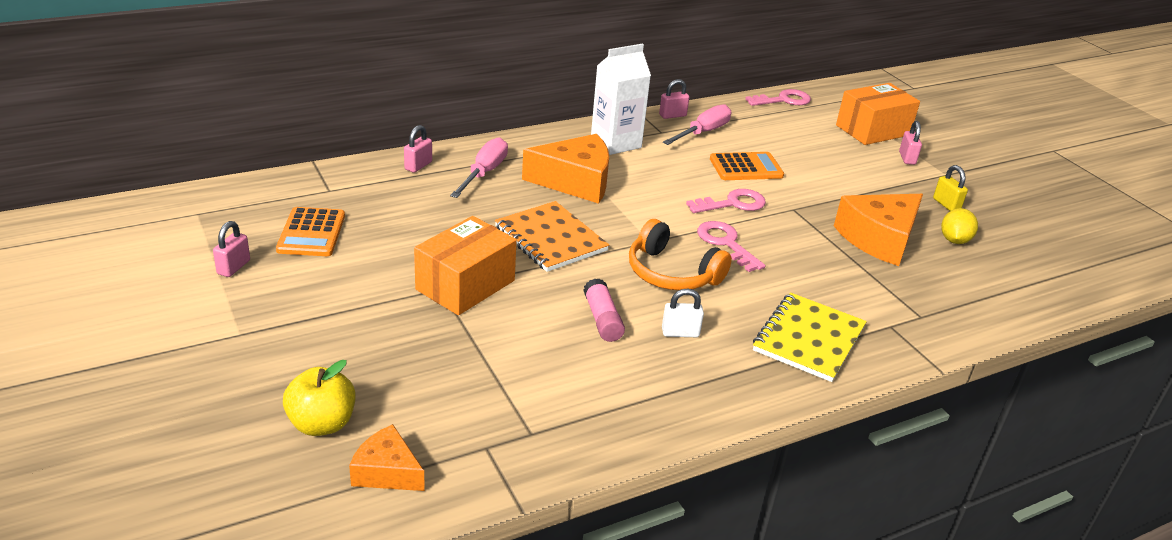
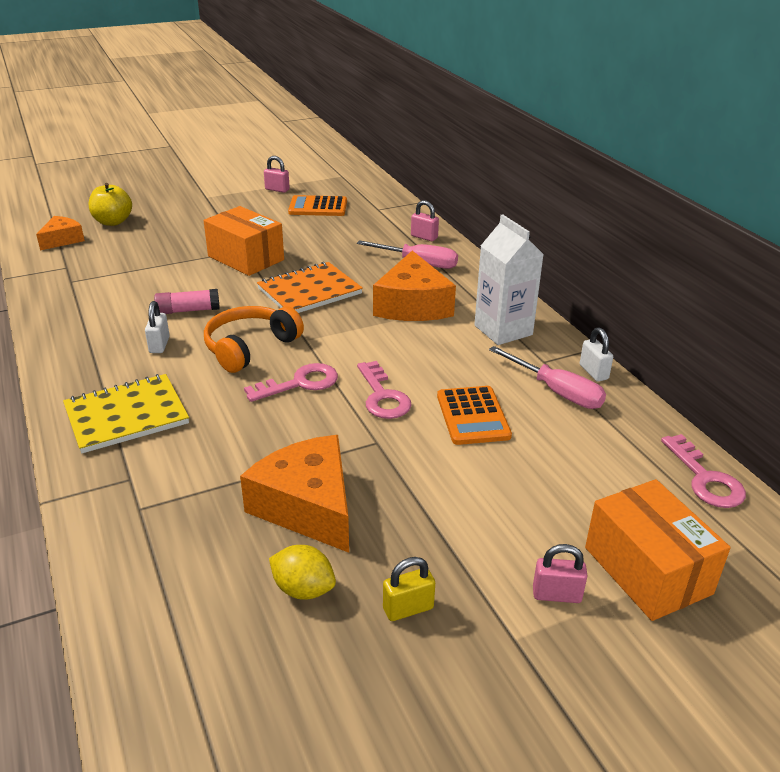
camera: 95 degrees right, 0 degrees up
pink padlock [659,79,690,119] -> white padlock [580,327,613,382]
yellow notebook [753,292,867,382] -> yellow notebook turned 60 degrees counterclockwise [63,374,189,453]

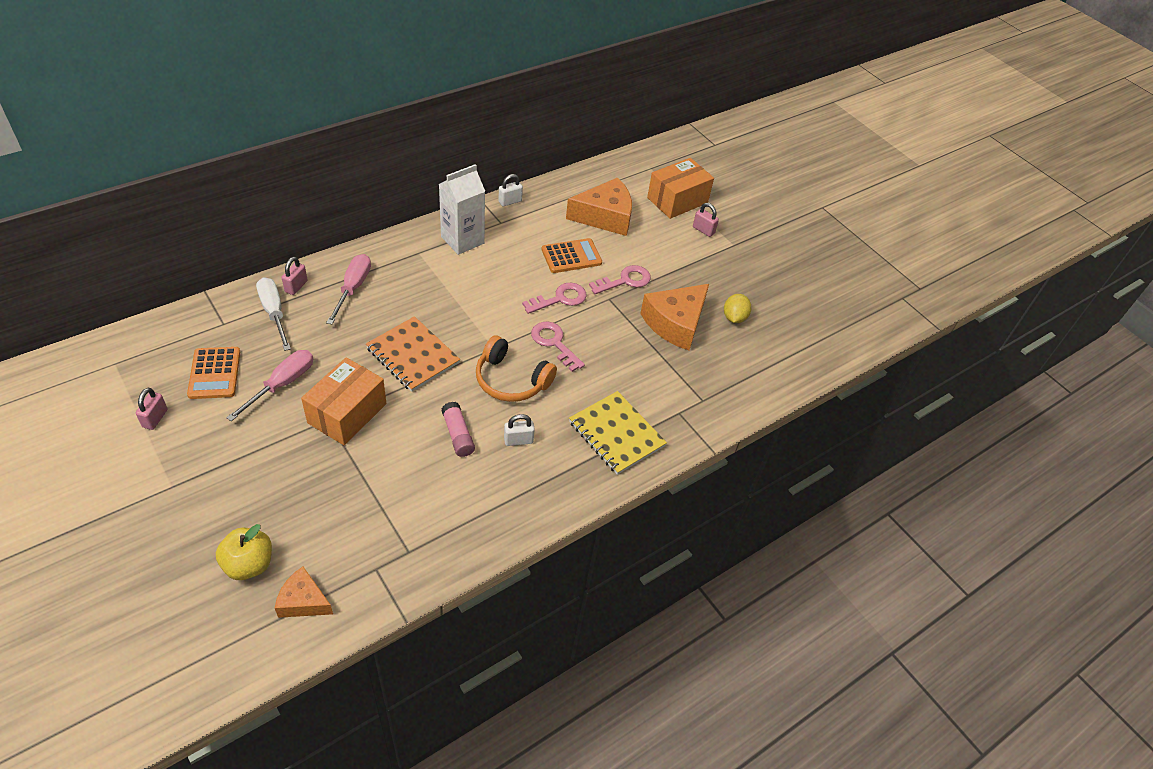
camera: 105 degrees left, 15 degrees up
orange cheese [373,251,456,321] -> orange cheese moved to [566,177,632,236]
yellow padlock [383,557,435,621] -> none
pink screwdriver [489,346,606,409] -> pink screwdriver moved to [226,350,313,421]
pink padlock [533,544,587,603] -> pink padlock turned 45 degrees counterclockwise [693,203,719,237]
pink key [661,434,746,508] -> pink key moved to [589,265,651,294]
none -> white screwdriver [256,277,291,351]

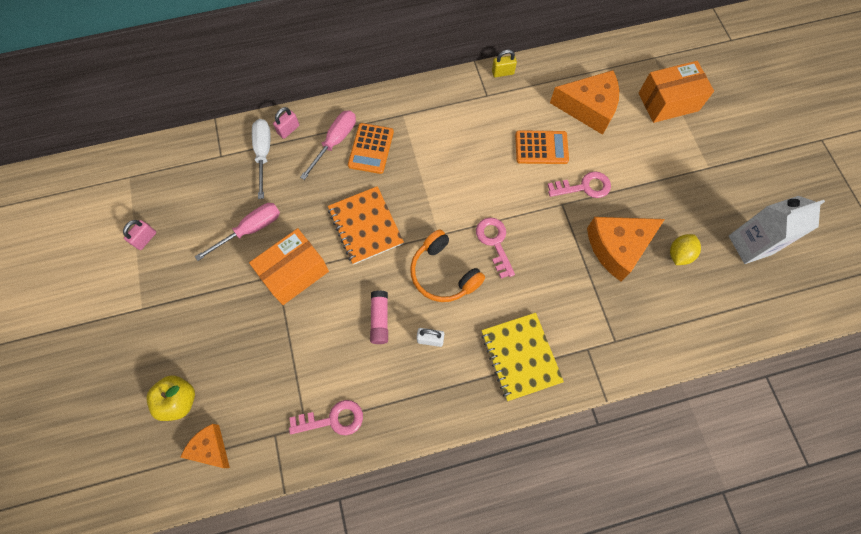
camera: 25 degrees right, 20 degrees up
orange calculator [187,347,240,399] -> orange calculator moved to [348,123,394,174]
white carton [439,164,485,255] -> white carton moved to [729,196,825,264]
white padlock [498,174,523,207] -> yellow padlock [492,50,517,77]
pink key [522,283,587,314] -> pink key moved to [289,400,363,435]
pink padlock [693,203,719,237] -> none

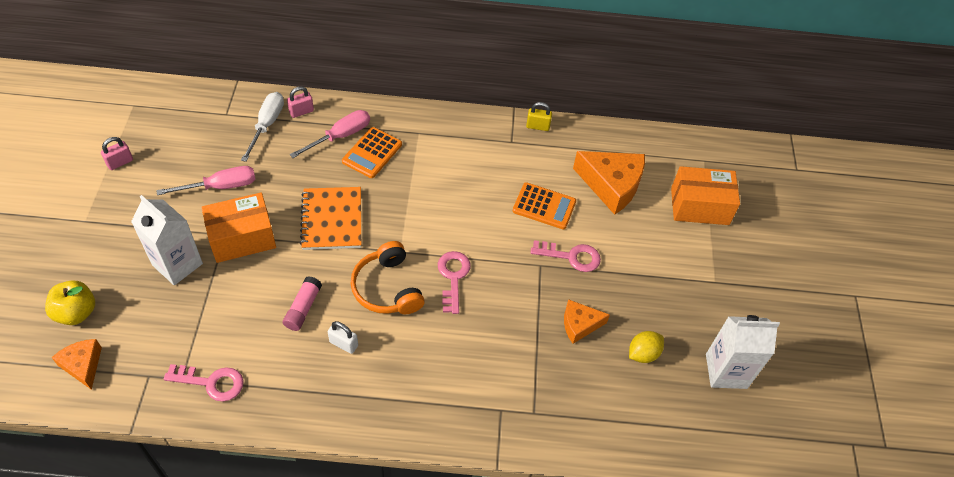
camera: 15 degrees right, 15 degrees down
yellow notebook [481,313,564,401] -> none
orange cheese [587,217,665,281] -> orange cheese [564,299,610,344], size x0.57
none -> white carton [131,195,203,285]

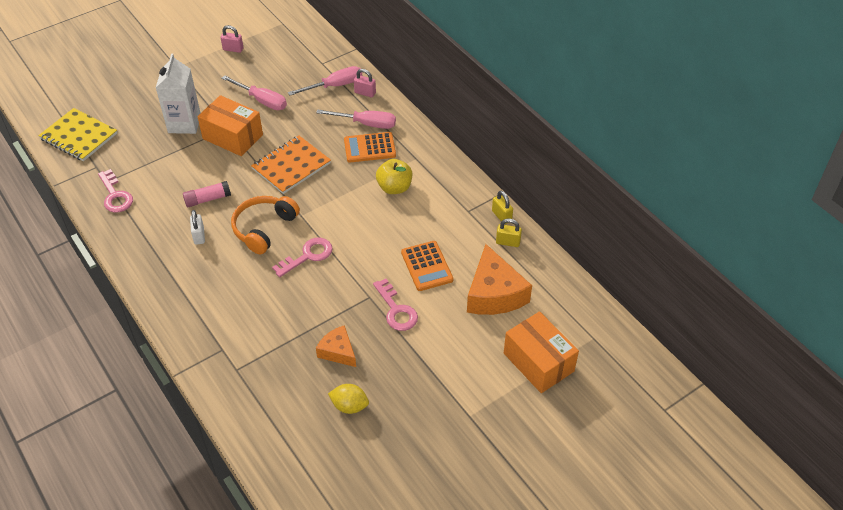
camera: 55 degrees right, 5 degrees down
yellow apple [45,280,95,325] -> yellow apple moved to [376,159,412,194]
orange cheese [51,339,102,390] -> yellow notebook [38,108,117,161]
white screwdriver [241,92,284,162] -> pink screwdriver [288,66,362,96]
white carton [706,315,780,389] -> none
none -> yellow padlock [496,219,522,247]

